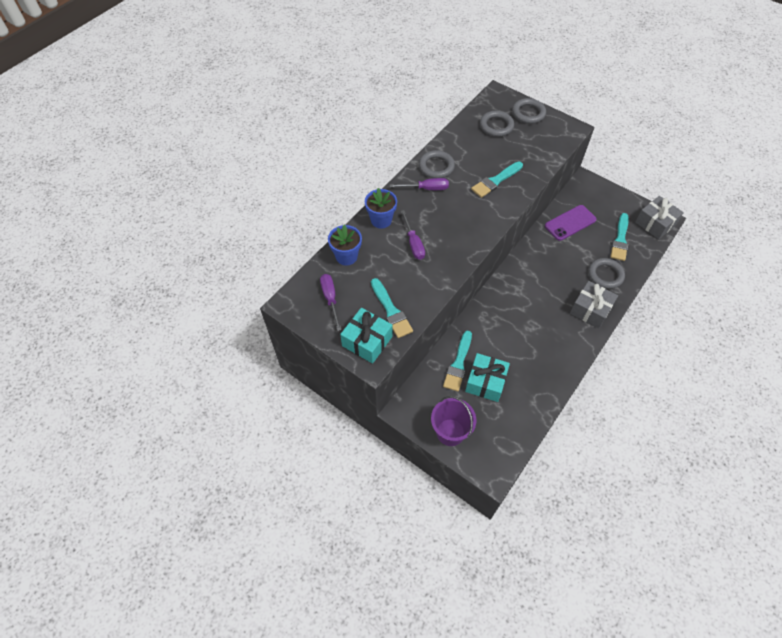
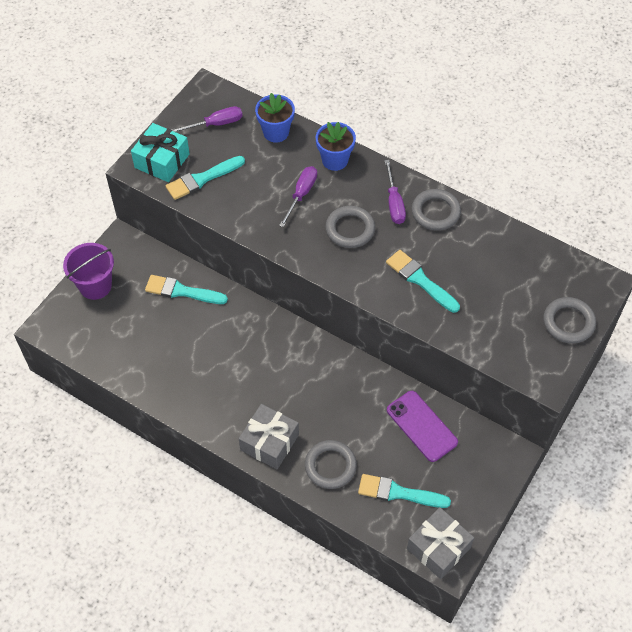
camera: 85 degrees right, 0 degrees up
purple screwdriver [401,210,425,260] -> purple screwdriver turned 135 degrees clockwise [279,166,317,227]
turquoise gift [465,353,510,402] -> none
grey ring [480,111,514,137] -> grey ring moved to [325,206,375,248]

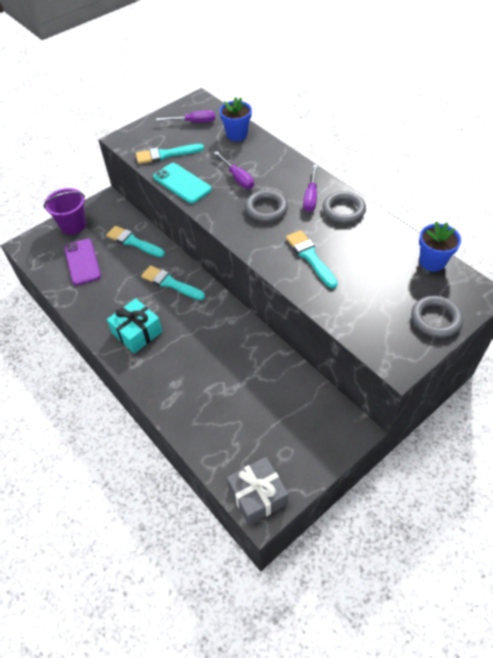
camera: 20 degrees right, 5 degrees down
turquoise gift [131,123,190,182] -> turquoise gift moved to [107,298,162,354]
grey gift [239,404,299,469] -> none
purple screwdriver [279,166,317,227] -> purple screwdriver turned 105 degrees clockwise [214,152,254,189]
grey ring [305,440,357,489] -> none
blue flower pot [316,122,356,171] -> blue flower pot moved to [419,221,461,272]
turquoise brush [358,474,451,508] -> turquoise brush moved to [141,265,205,300]
purple phone [387,391,458,462] -> purple phone moved to [64,239,101,285]
none -> turquoise phone [153,163,212,204]

